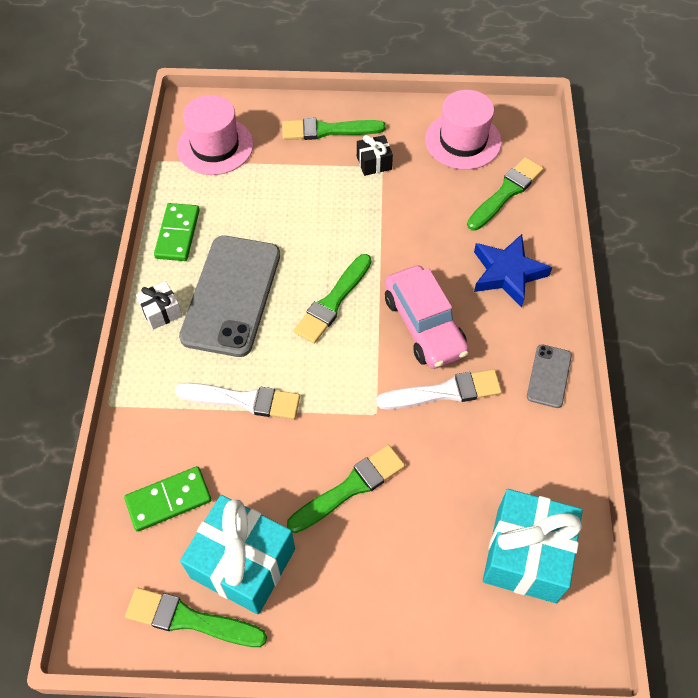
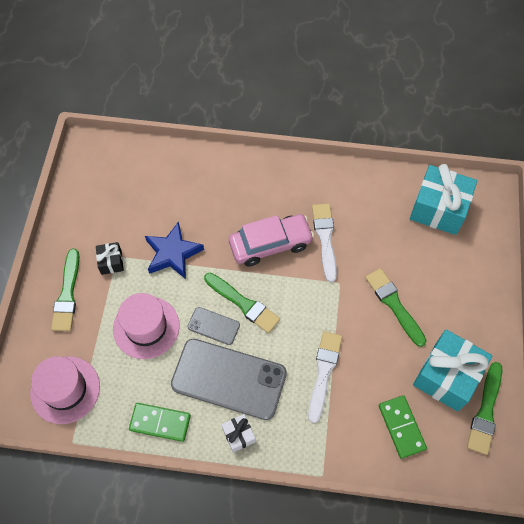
camera: 85 degrees left, 5 degrees up
pink hat [425,90,502,170] -> pink hat moved to [113,293,180,359]
green brush [467,157,543,231] -> none
blue star [474,234,552,307] -> blue star moved to [145,221,204,279]
grey phone [527,344,572,408] -> grey phone moved to [188,307,240,345]

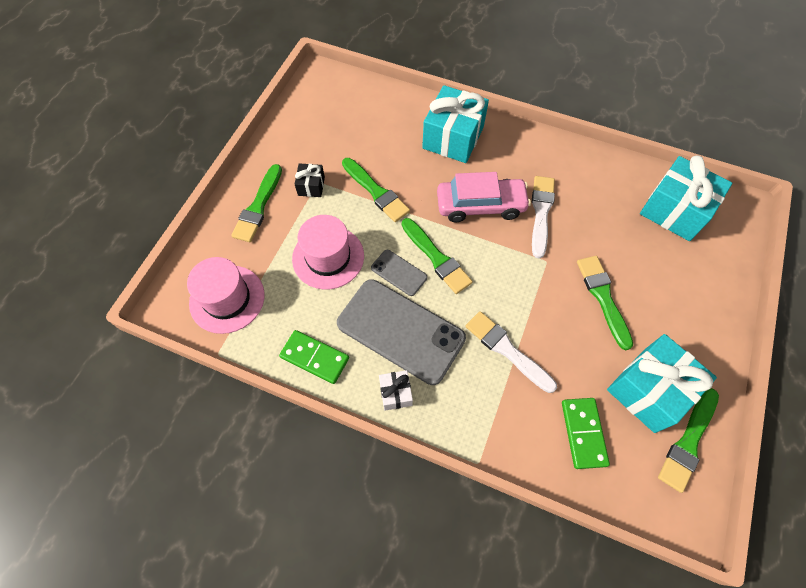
camera: 15 degrees right, 0 degrees up
blue star [145,221,204,279] -> green brush [342,158,410,222]
white brush [308,331,342,423] -> white brush turned 75 degrees counterclockwise [465,311,557,393]
none -> turquoise gift [422,85,489,163]

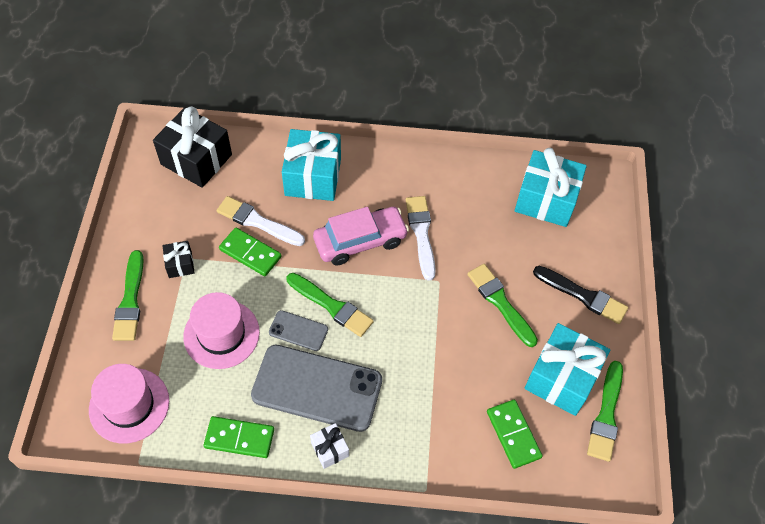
camera: 20 degrees left, 5 degrees down
green brush [342,158,410,222] -> green domino [219,228,282,276]
white brush [465,311,557,393] -> white brush moved to [216,196,305,246]
none -> black gift [153,106,232,188]
none -> black brush [533,266,628,324]

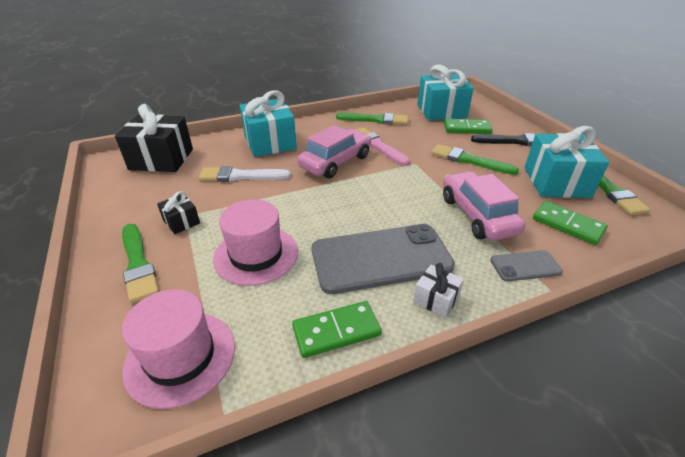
camera: 25 degrees left, 20 degrees down
green domino [219,228,282,276] -> green domino moved to [444,119,492,134]
grey phone [269,310,328,351] -> grey phone moved to [490,250,563,282]
green brush [287,273,374,337] -> green brush moved to [336,113,408,125]
white brush [406,196,436,281] -> pink brush [356,127,410,166]
none -> pink car [443,171,525,241]

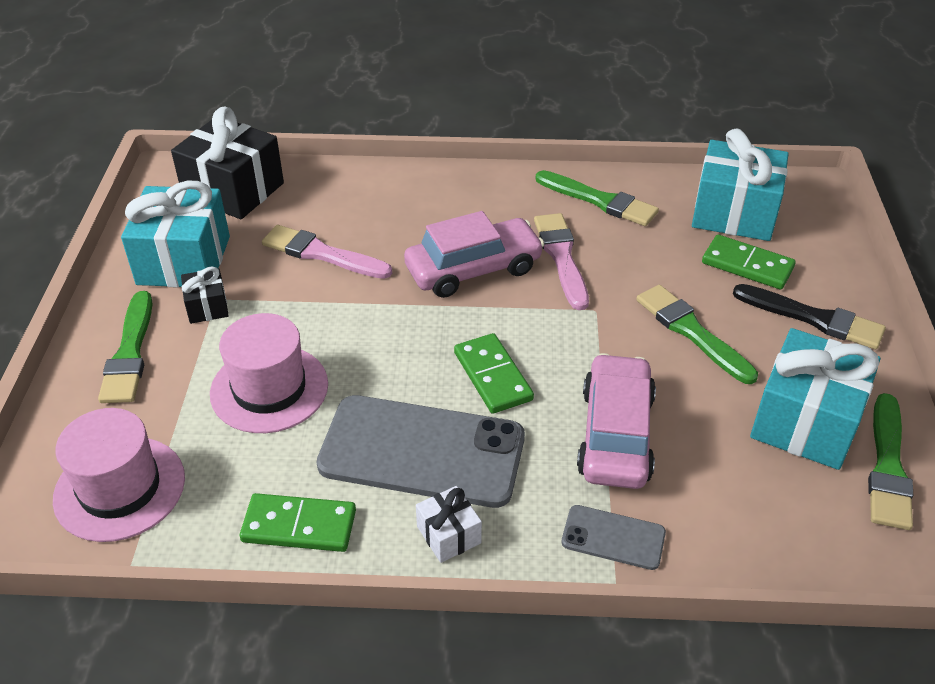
camera: 25 degrees right, 5 degrees up
white brush [198,166,291,182] -> pink brush [262,225,392,279]
turquoise gift [240,90,297,157] -> turquoise gift moved to [121,180,230,288]
green domino [533,201,608,245] -> green domino moved to [454,333,534,414]

